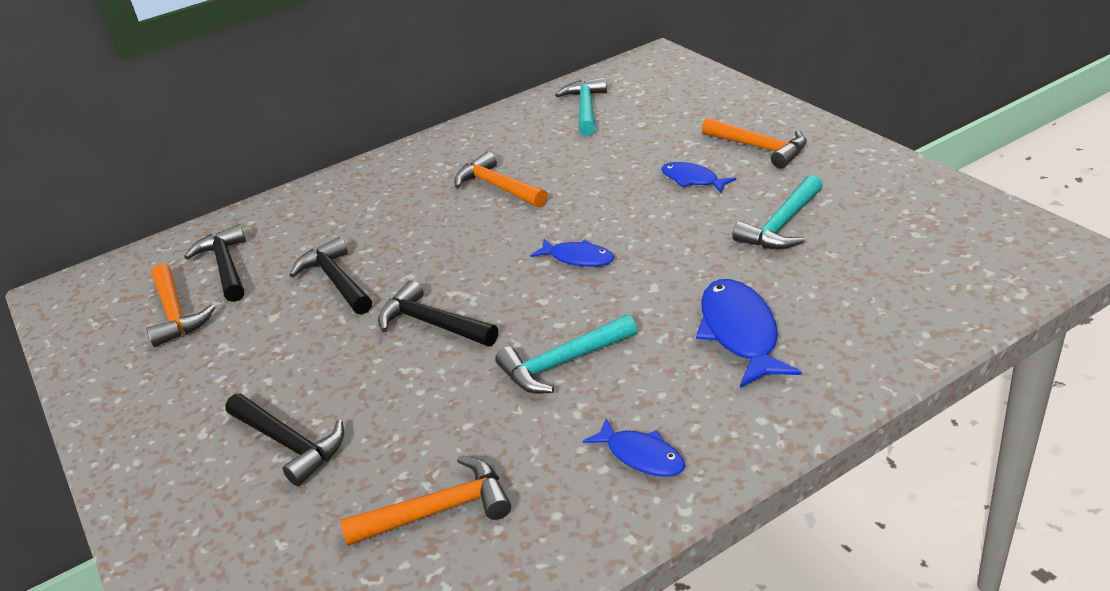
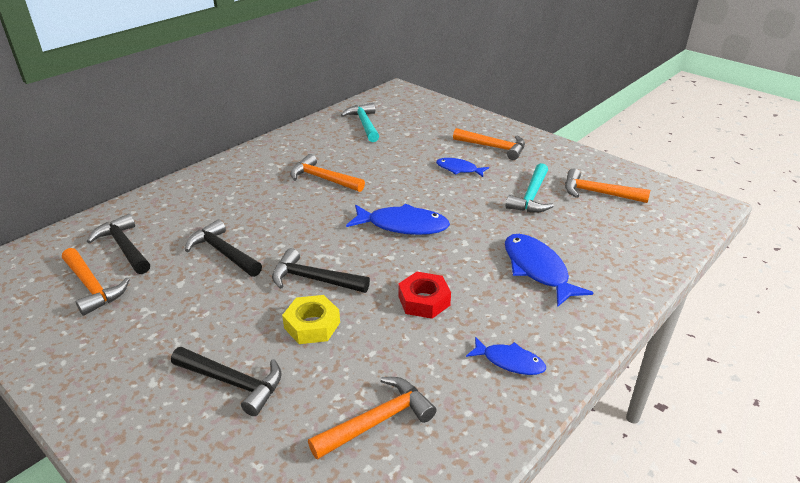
camera: 20 degrees left, 0 degrees up
turquoise hammer [495,314,637,394] -> red nut [398,272,451,319]
blue fish [530,239,614,267] -> blue fish [346,204,450,235], size x1.67
none -> yellow nut [282,295,340,344]
none -> orange hammer [565,168,650,203]

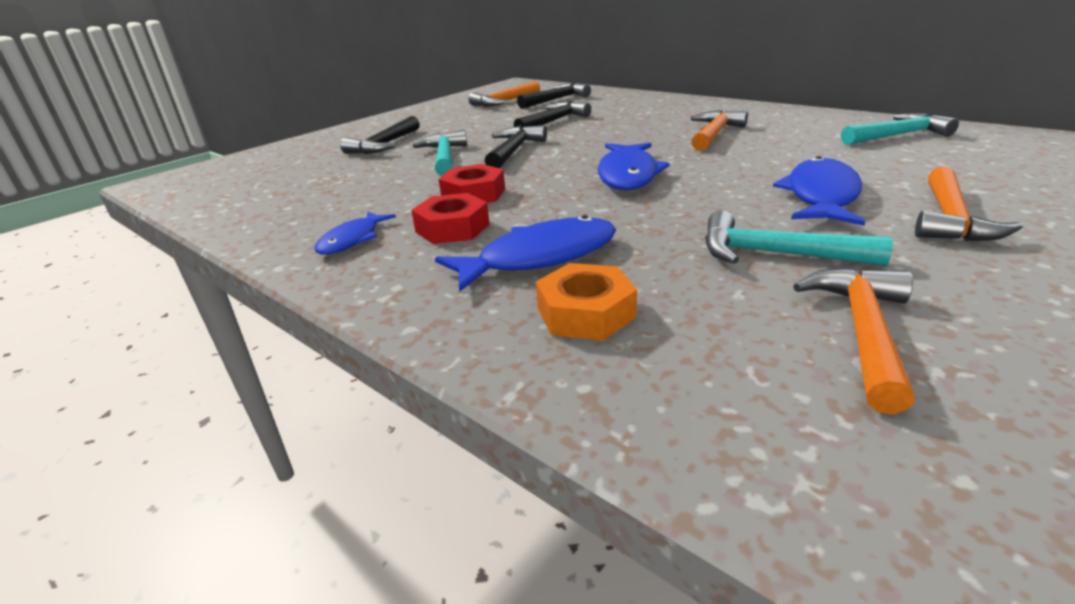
camera: 90 degrees right, 5 degrees down
yellow nut [282,295,340,344] -> turquoise hammer [413,129,467,176]
orange hammer [308,377,437,460] -> none
blue fish [436,158,489,177] -> blue fish [773,156,865,226], size x1.67
none -> red nut [411,193,490,244]
none -> orange nut [536,263,637,341]

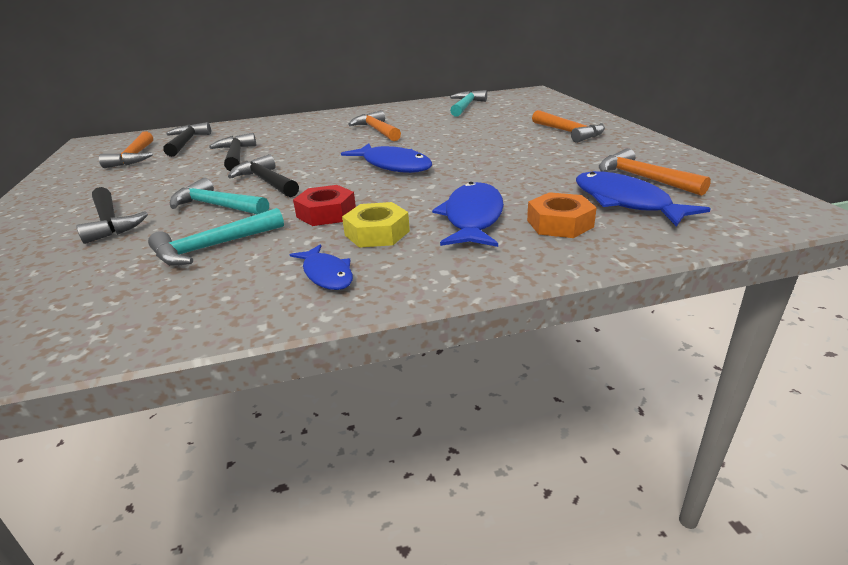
camera: 55 degrees left, 0 degrees up
red nut [411,193,490,244] -> yellow nut [342,202,410,248]
turquoise hammer [705,210,893,266] -> turquoise hammer moved to [148,208,284,266]
blue fish [773,156,865,226] -> blue fish moved to [576,171,711,227]

